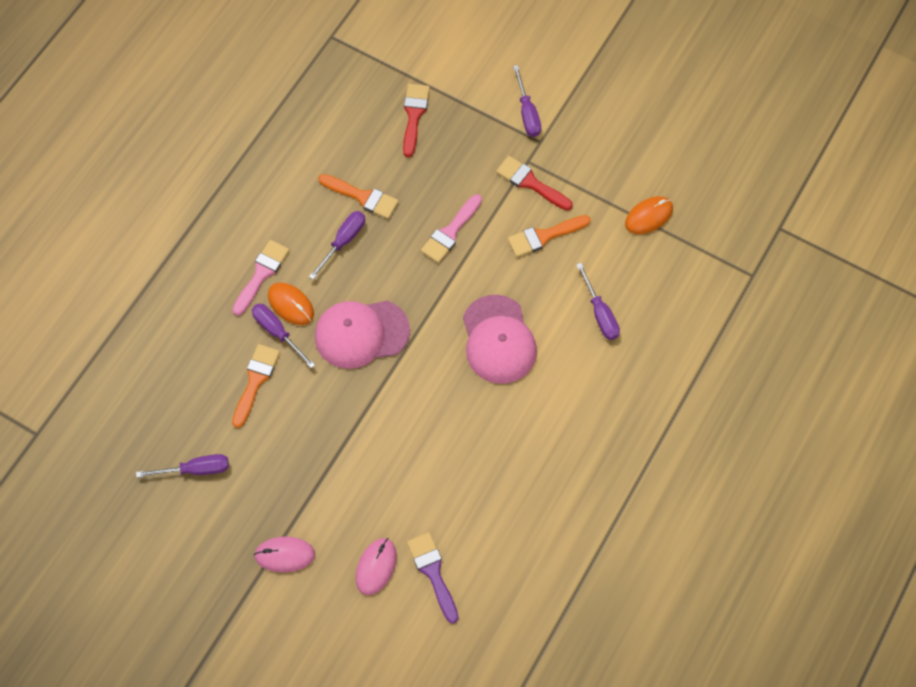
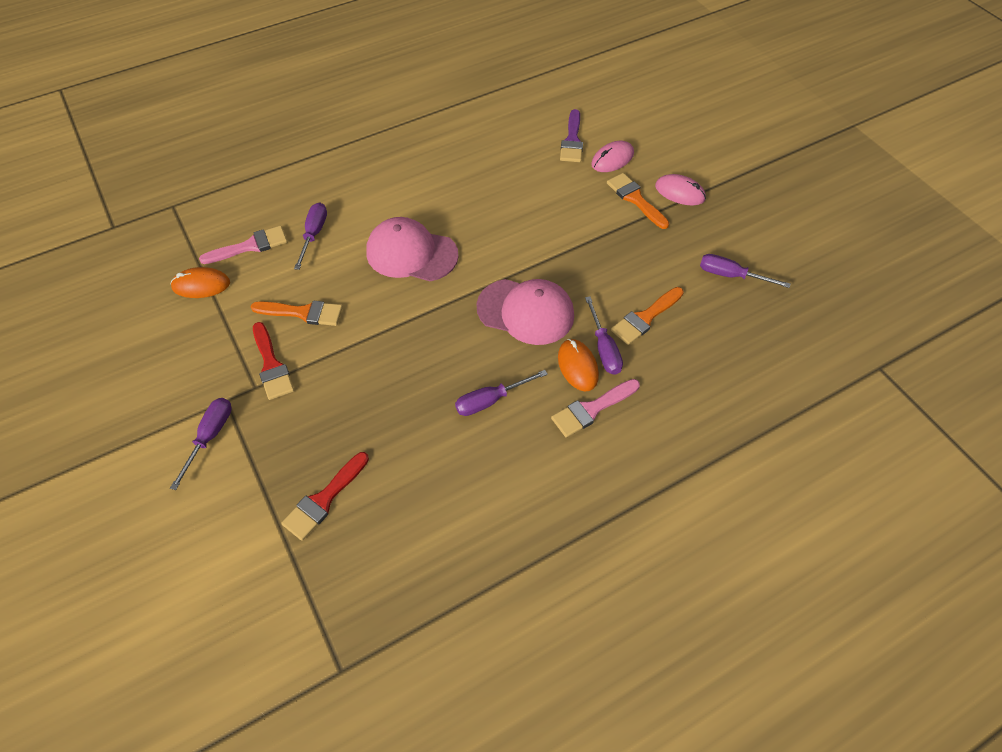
camera: 150 degrees left, 10 degrees down
orange brush [318,174,399,219] -> orange brush moved to [607,173,669,229]
pink brush [421,194,482,263] -> pink brush moved to [199,226,287,264]
pink cap [463,295,537,384] -> pink cap turned 90 degrees counterclockwise [366,217,459,281]

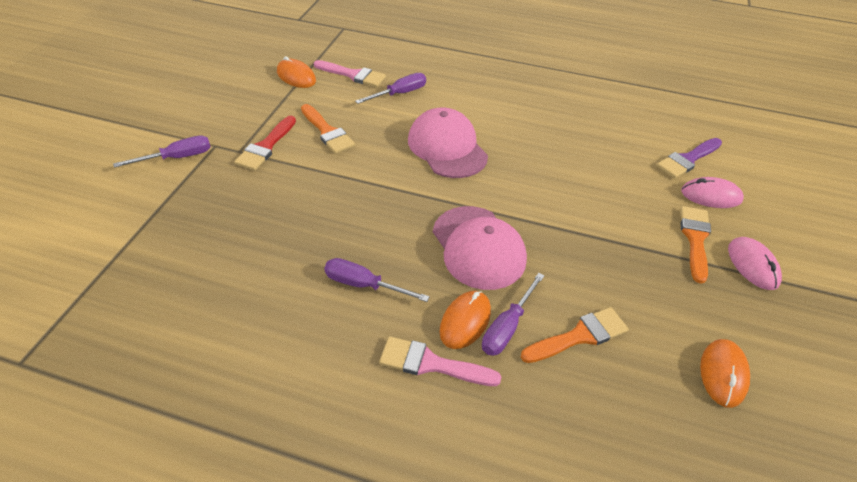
camera: 45 degrees right, 10 degrees down
red brush [281,452,369,541] -> none
orange brush [611,287,684,345] -> orange brush turned 150 degrees clockwise [521,307,629,363]
purple screwdriver [700,254,790,288] -> orange mouse [700,339,750,408]

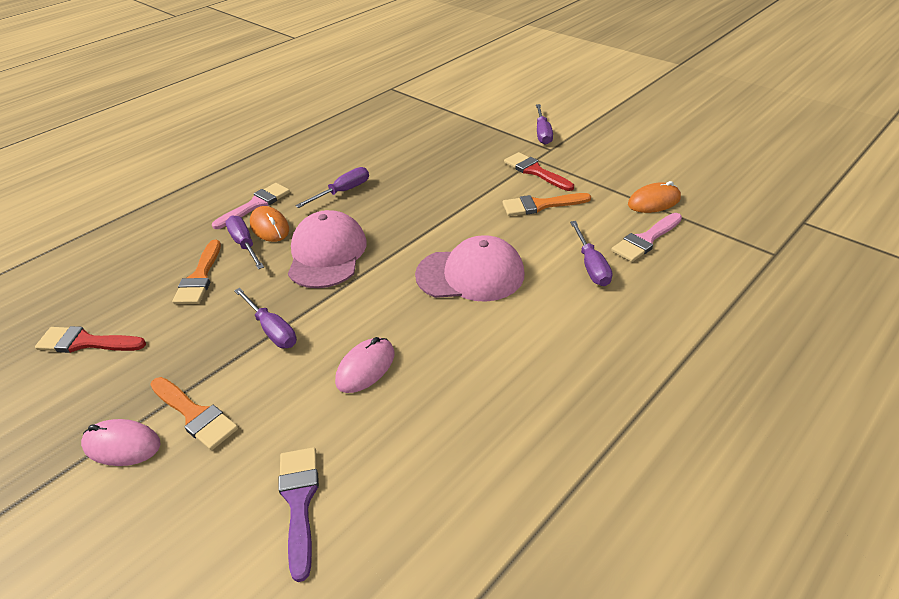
camera: 120 degrees right, 5 degrees down
pink cap [433,206,527,290] -> pink cap turned 90 degrees clockwise [288,210,367,288]
pink mouse [681,177,744,208] -> pink mouse moved to [335,337,394,393]
orange mouse [700,339,750,408] -> red brush [35,326,146,353]
none -> purple screwdriver [234,288,297,348]

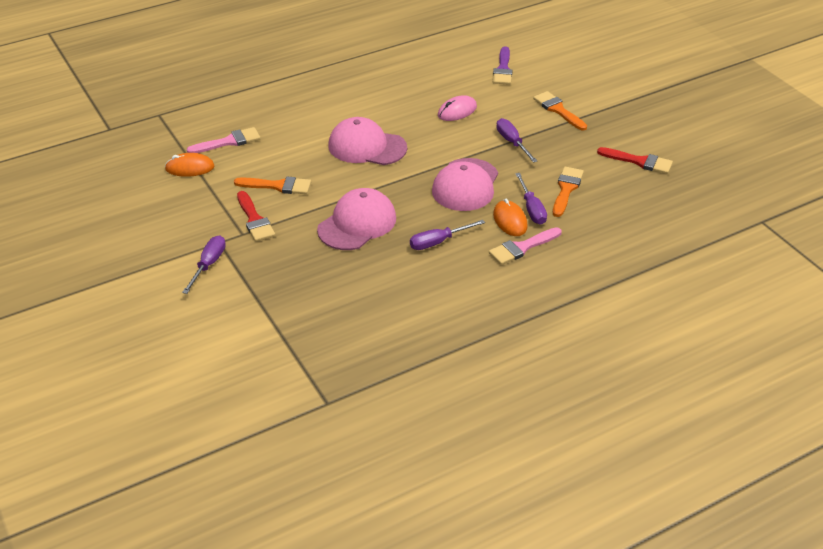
camera: 165 degrees left, 0 degrees up
pink mouse [81,419,161,466] -> none
purple screwdriver [570,221,612,286] -> none
none -> pink cap [317,188,396,250]

